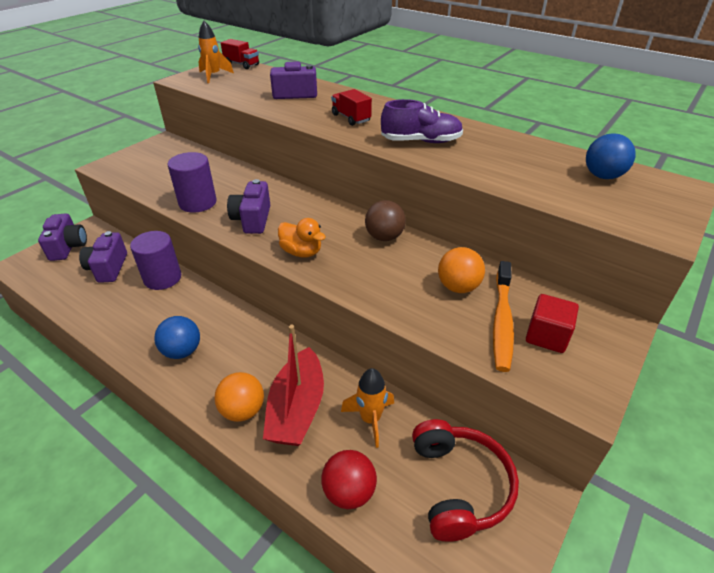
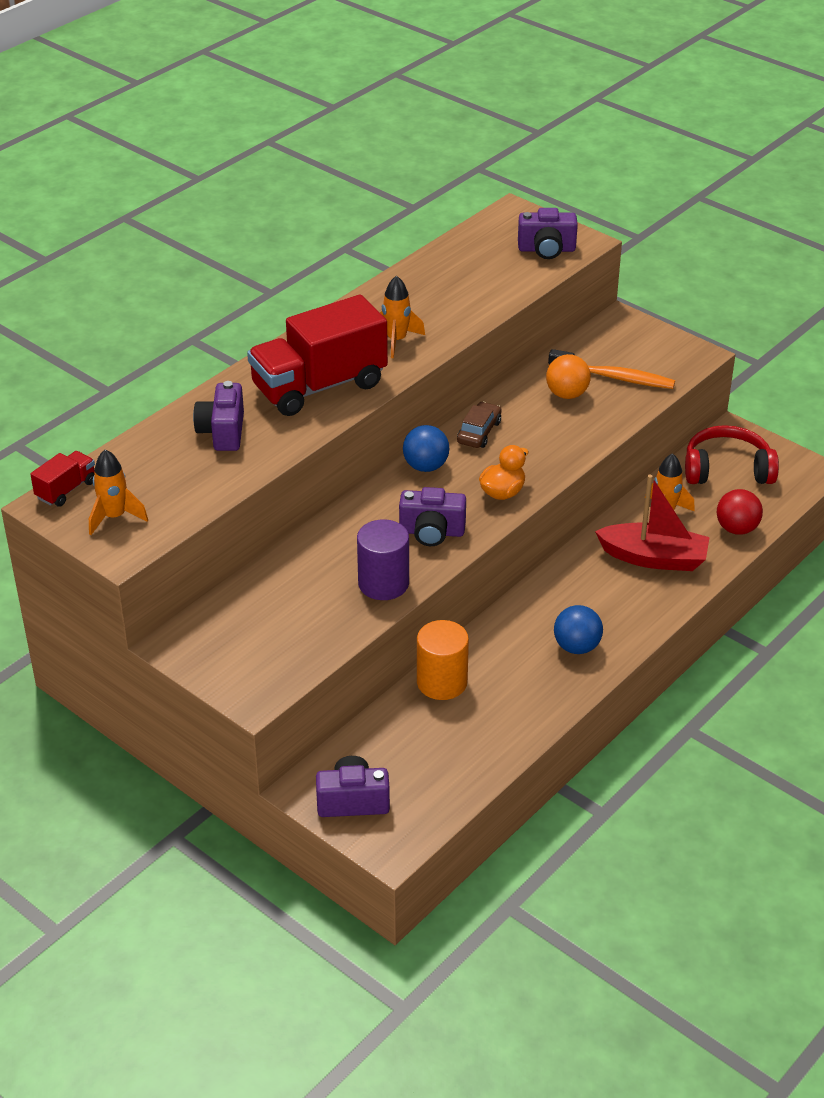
camera: 85 degrees left, 0 degrees up
purple camera [79,231,127,283] -> purple camera moved to [518,208,578,259]
purple cylinder [130,231,181,290] -> orange cylinder [417,620,469,700]
orange ball [214,372,264,422] -> none
red truck [331,89,372,126] -> red truck [247,295,388,416], size x2.22
brown ball [365,200,406,241] -> brown car [457,402,501,448]
purple shoe [381,99,463,143] -> orange rocket [380,275,425,358]
red cube [526,294,579,353] -> none
blue ball [586,133,636,179] -> blue ball moved to [403,425,449,472]

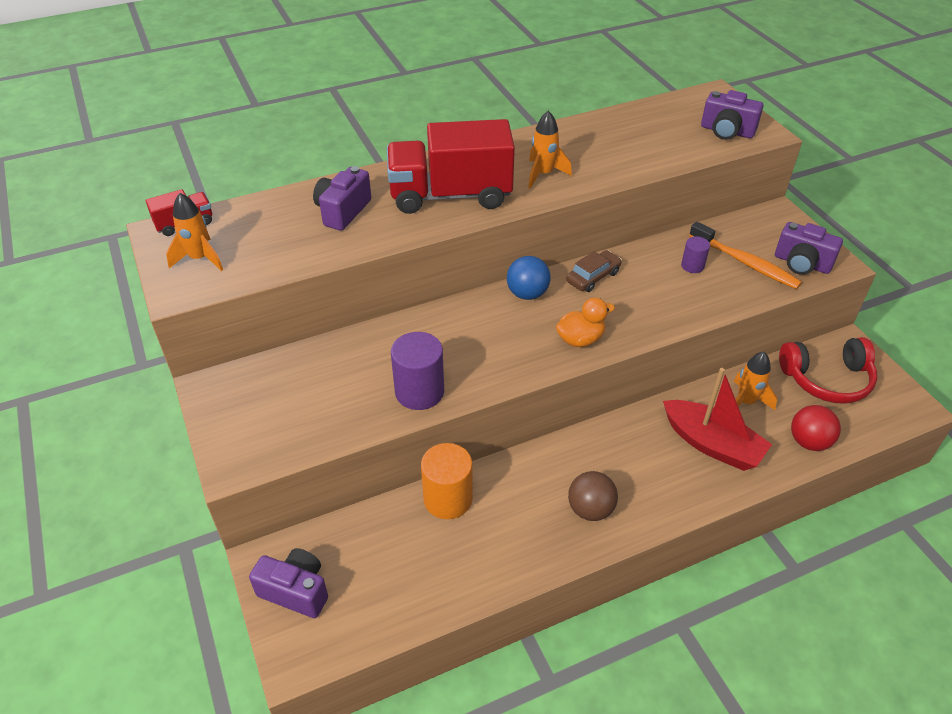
camera: 25 degrees right, 5 degrees up
purple camera [399,487,466,546] -> purple camera moved to [775,222,843,275]
orange ball [546,354,591,399] -> purple cylinder [681,236,710,273]
blue ball [554,605,603,654] -> brown ball [568,471,618,521]
red headphones [685,425,779,484] -> red headphones turned 150 degrees clockwise [779,337,877,404]

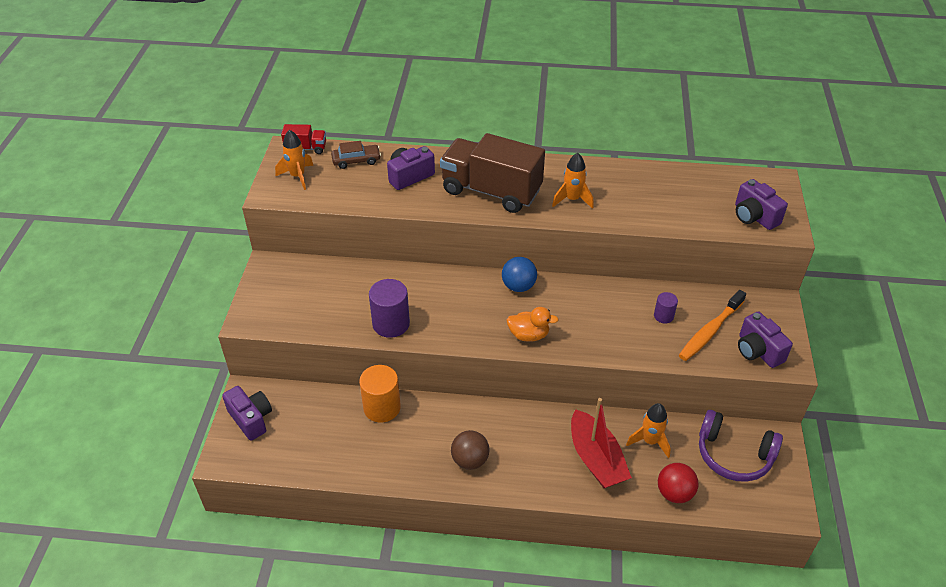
camera: 30 degrees right, 0 degrees up
red truck [387,119,515,214] -> brown truck [440,133,545,213]
brown car [566,250,622,292] -> brown car moved to [331,141,381,169]
orange toothbrush [689,222,802,289] -> orange toothbrush turned 60 degrees clockwise [679,290,746,361]
red headphones [779,337,877,404] -> purple headphones [699,410,783,482]

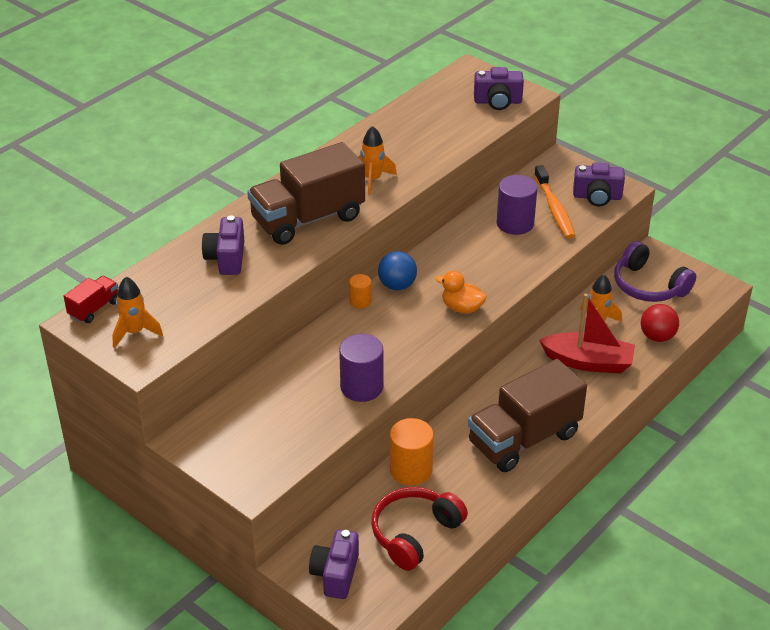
camera: 55 degrees left, 5 degrees down
purple camera [222,386,272,441] -> purple camera turned 75 degrees counterclockwise [309,529,359,599]
brown car [331,141,381,169] -> none
brown ball [451,430,490,470] -> brown truck [468,359,587,472]
orange duck [507,307,559,341] -> orange duck turned 105 degrees counterclockwise [435,271,487,314]
purple cylinder [654,292,678,323] -> purple cylinder [496,175,537,235], size x1.84
purple headphones [699,410,783,482] -> purple headphones turned 75 degrees clockwise [614,241,696,302]
none -> orange cylinder [349,274,372,308]
none -> red headphones [371,487,468,571]

